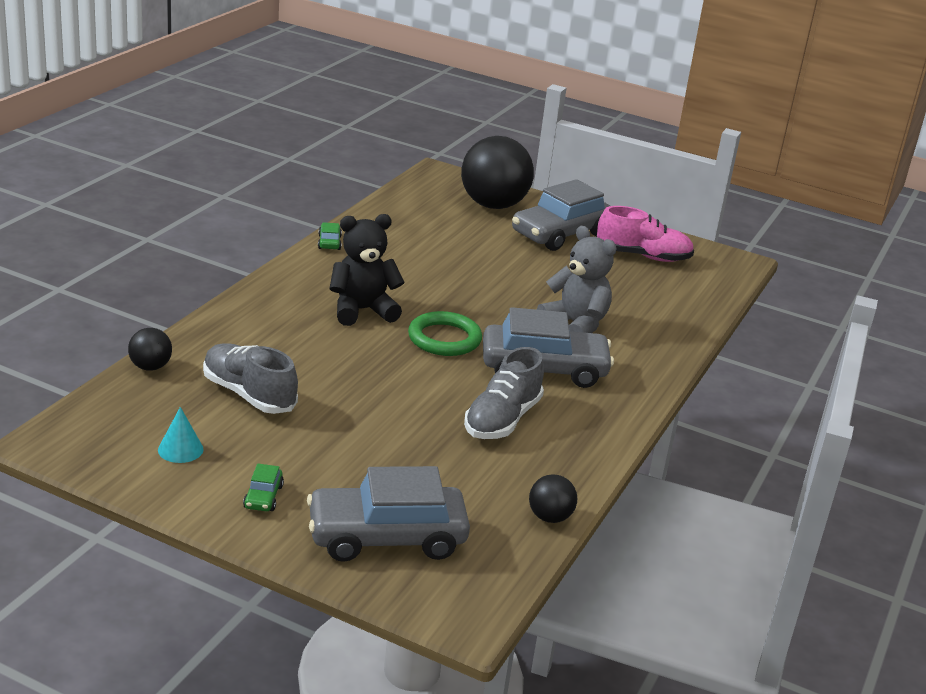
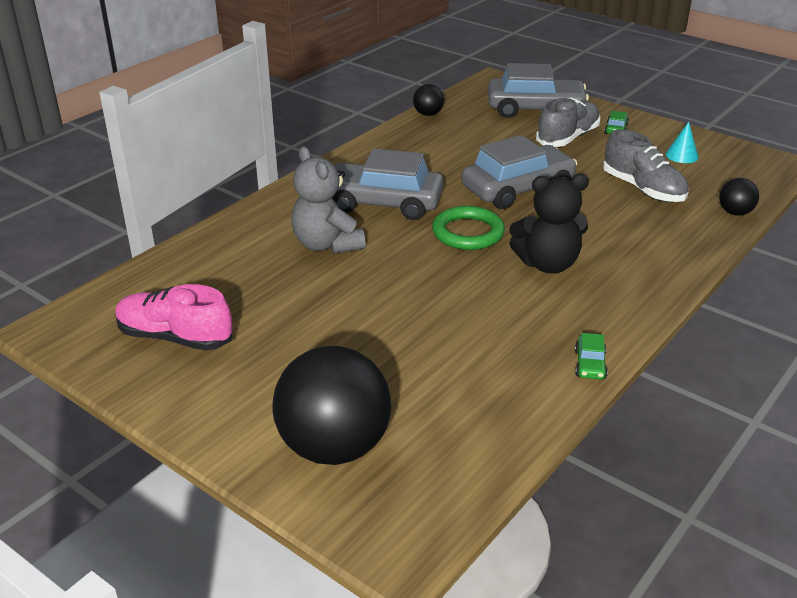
camera: 165 degrees left, 5 degrees up
grey shoe [464,347,544,439] -> grey shoe moved to [536,98,601,147]
grey car [512,179,610,251] -> grey car moved to [462,135,577,209]

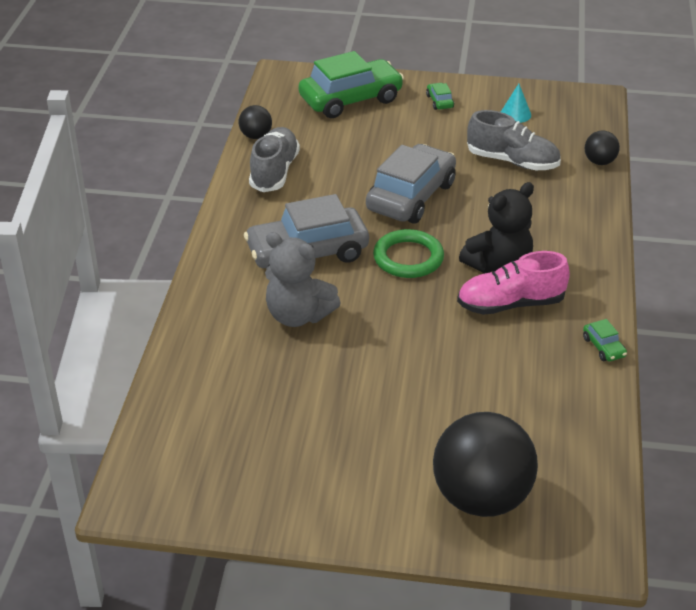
camera: 30 degrees left, 5 degrees up
pink shoe [115,284,232,351] -> pink shoe moved to [457,251,570,315]
grey car [488,63,589,118] -> green car [299,51,404,118]
grey shoe [536,98,601,147] -> grey shoe moved to [249,127,300,192]

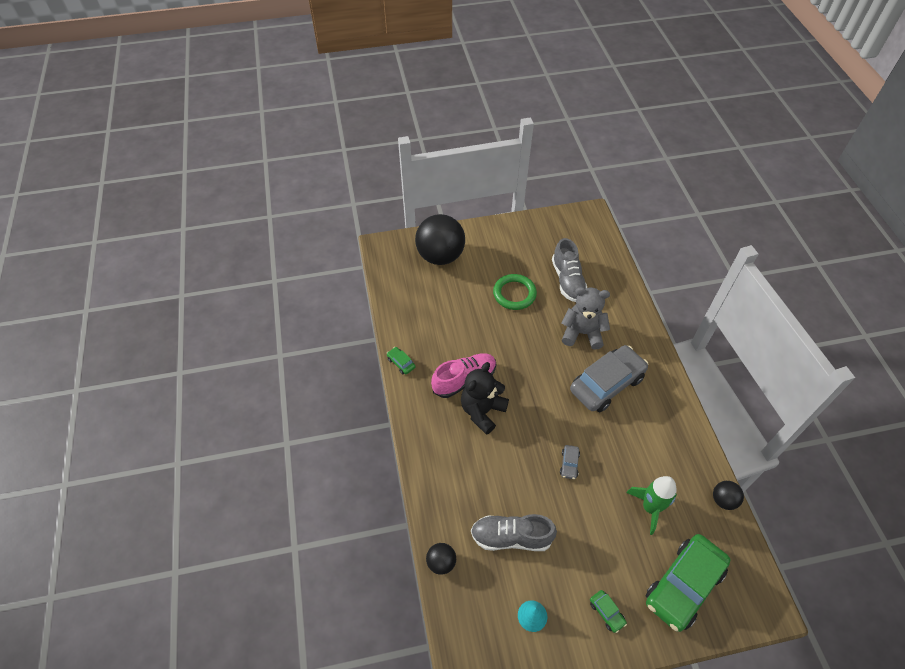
camera: 160 degrees right, 15 degrees up
grey shoe [249,127,300,192] -> grey shoe moved to [552,238,587,302]
grey car [366,144,456,224] -> grey car [560,445,580,479], size x0.40
green ring [373,229,444,278] -> green ring moved to [493,274,537,310]
none -> green rocket [626,476,677,535]

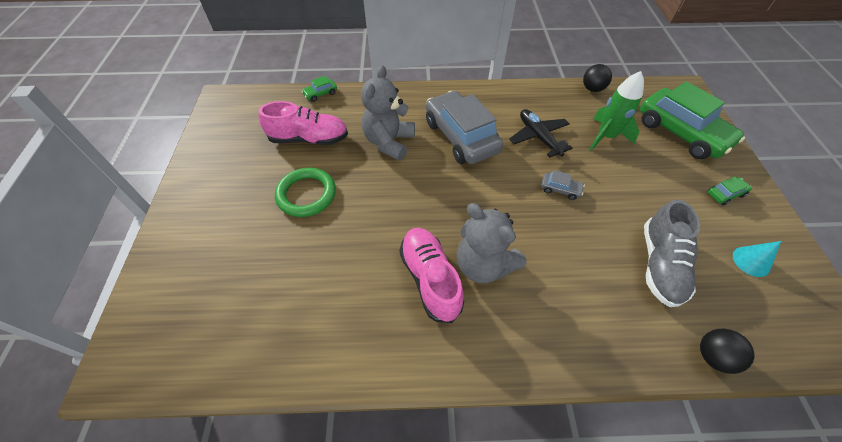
camera: 80 degrees left, 0 degrees up
green car [387,347,415,374] -> green car moved to [302,76,337,102]
black ball [415,214,465,265] -> none
black teddy bear [461,362,509,435] -> grey teddy bear [456,203,526,283]
grey shoe [552,238,587,302] -> pink shoe [259,101,348,145]
none -> black plane [509,109,573,158]

